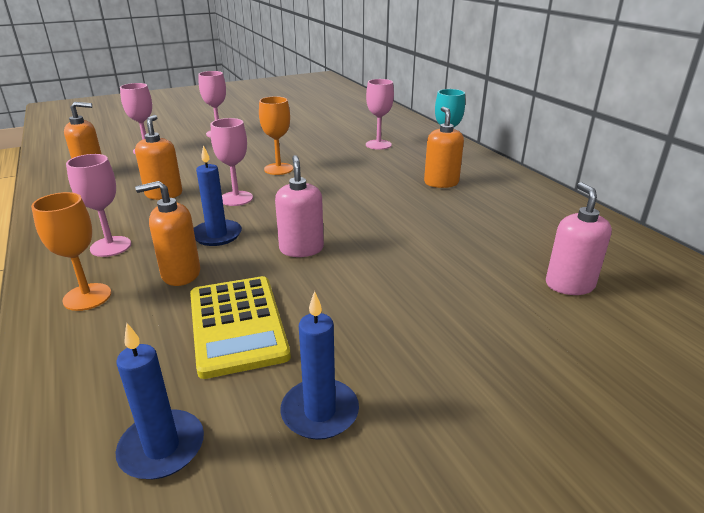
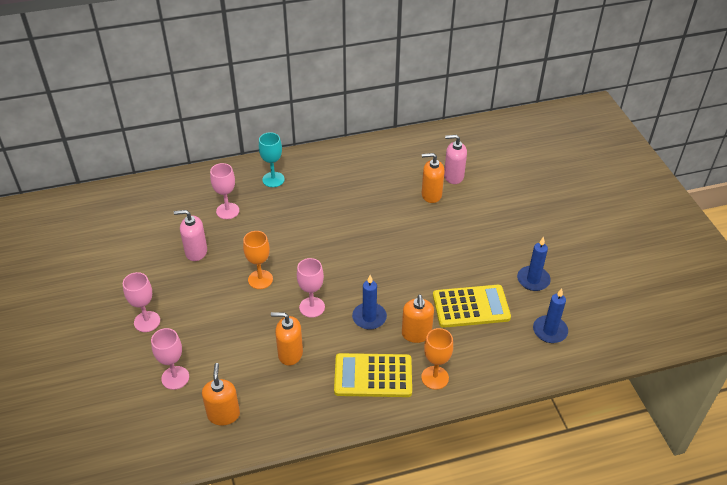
camera: 80 degrees left, 15 degrees up
pink goblet [66,154,131,257] -> yellow calculator [334,353,412,397]
pink soap dispenser [275,155,324,257] -> pink soap dispenser moved to [174,210,207,261]
orange soap dispenser [424,107,464,188] -> orange soap dispenser moved to [422,153,445,203]

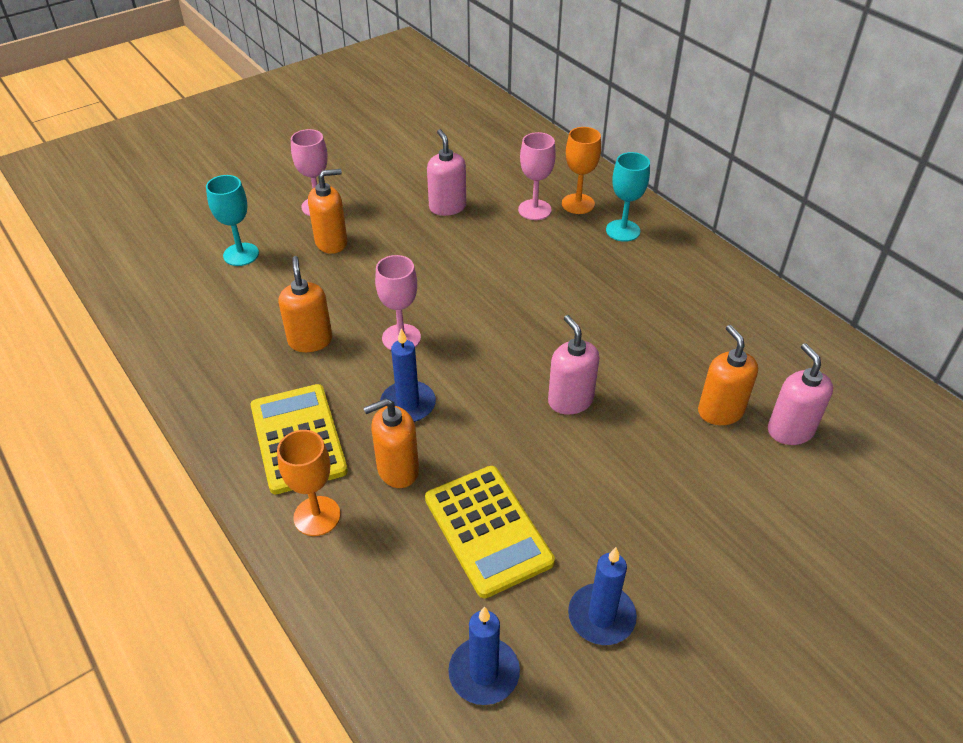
camera: 70 degrees right, 0 degrees up
pink goblet [151,328,189,390] -> turquoise goblet [206,175,259,266]
orange soap dispenser [202,363,240,425] -> orange soap dispenser moved to [308,169,347,254]
orange goblet [243,231,273,289] -> orange goblet moved to [562,127,601,214]
none -> pink soap dispenser [548,315,600,415]

